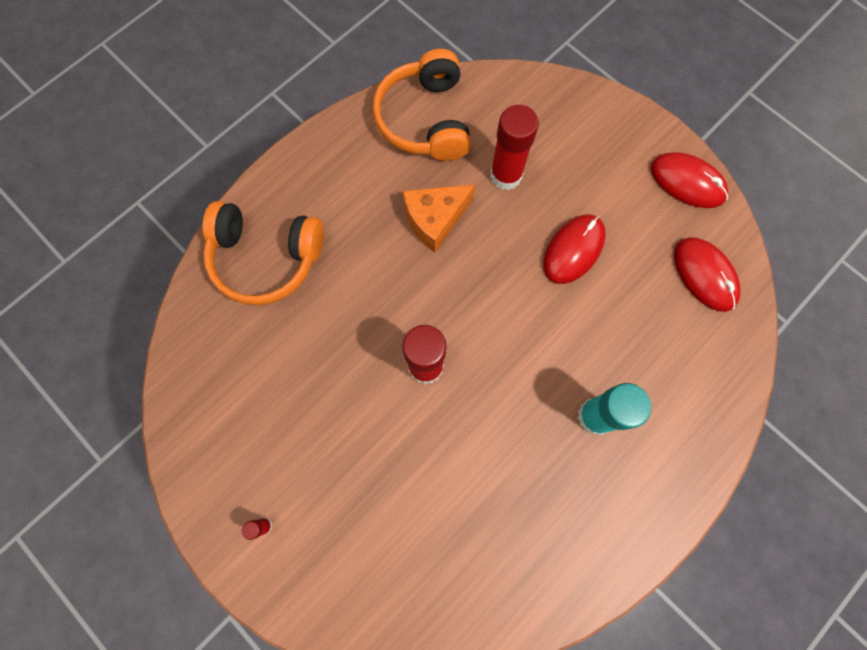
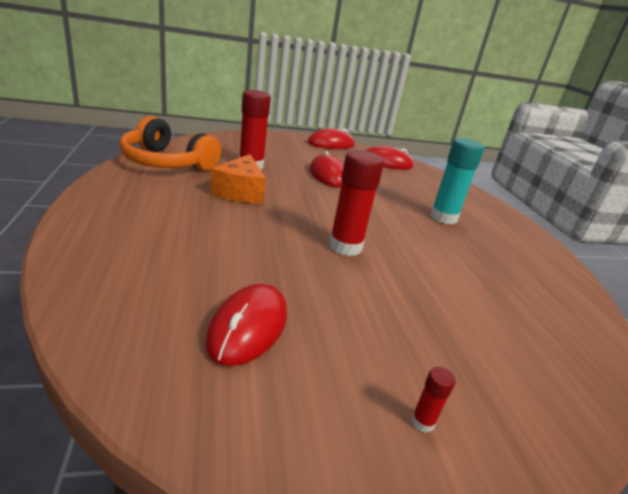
camera: 60 degrees left, 45 degrees down
orange headphones [203,201,324,305] -> none
none -> red mouse [205,284,287,366]

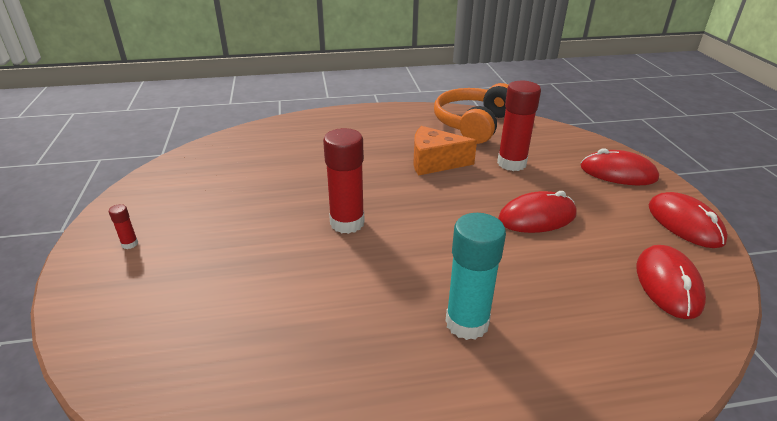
camera: 95 degrees right, 5 degrees up
red mouse [205,284,287,366] -> red mouse moved to [581,148,659,185]

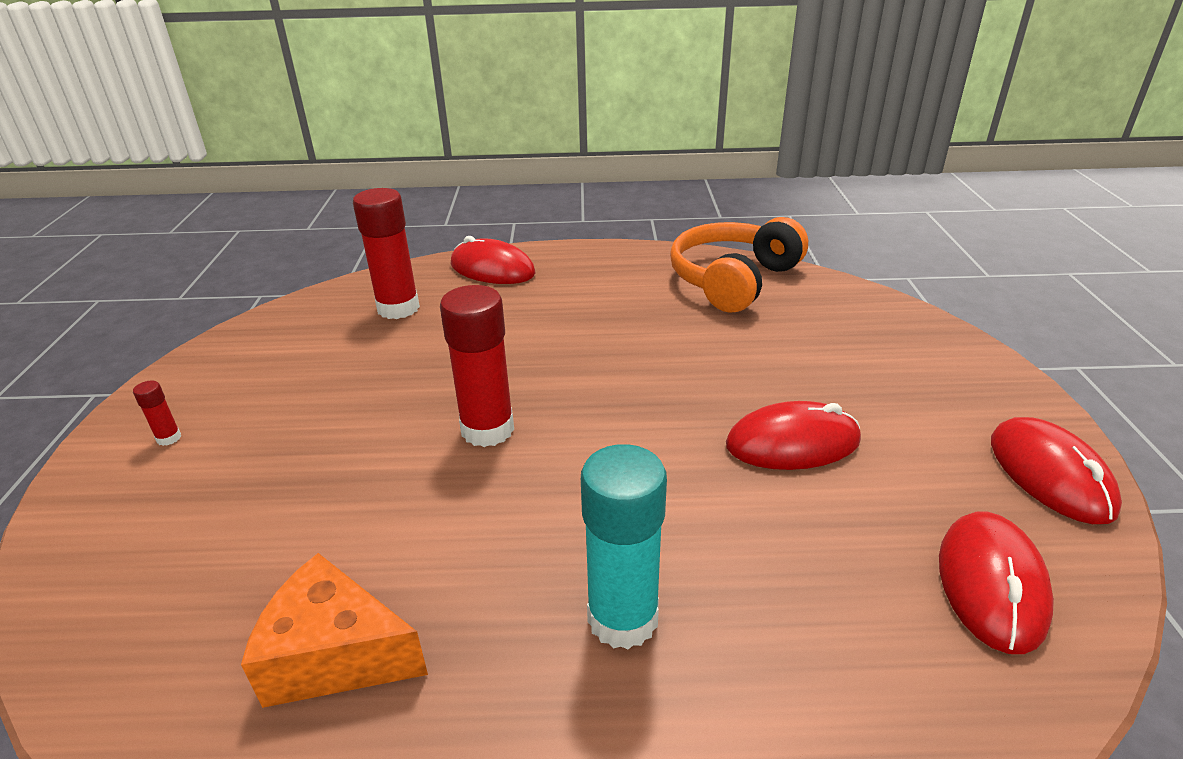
camera: 10 degrees right, 0 degrees up
orange cheese [413,126,477,176] -> orange cheese moved to [241,553,428,708]
red glue stick [497,81,541,171] -> red glue stick moved to [353,188,420,319]
red mouse [581,148,659,185] -> red mouse moved to [451,236,535,284]

